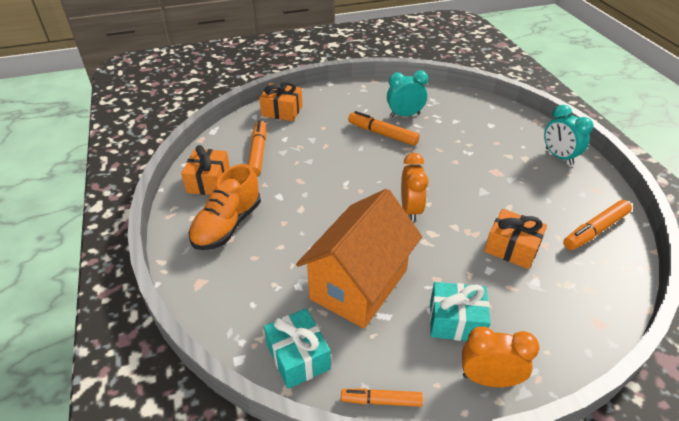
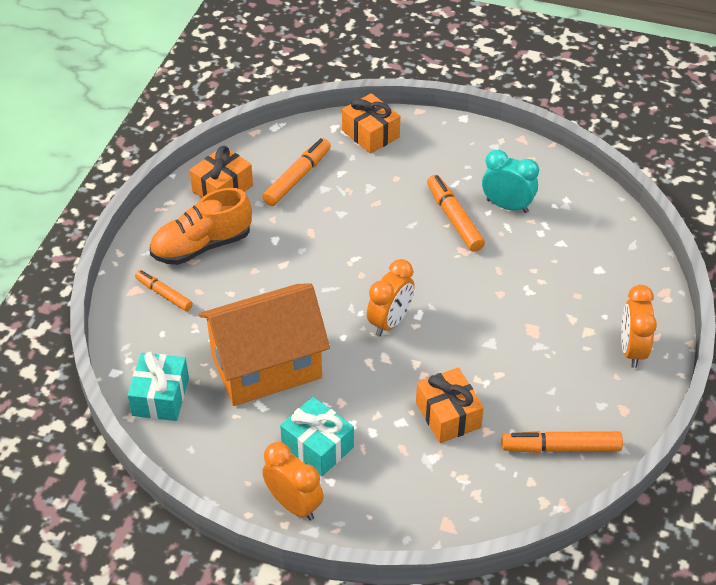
camera: 35 degrees right, 5 degrees up
orange marker [341,388,423,407] -> orange marker moved to [135,270,193,311]
turquoise clock [544,105,594,165] -> orange clock [621,285,657,368]

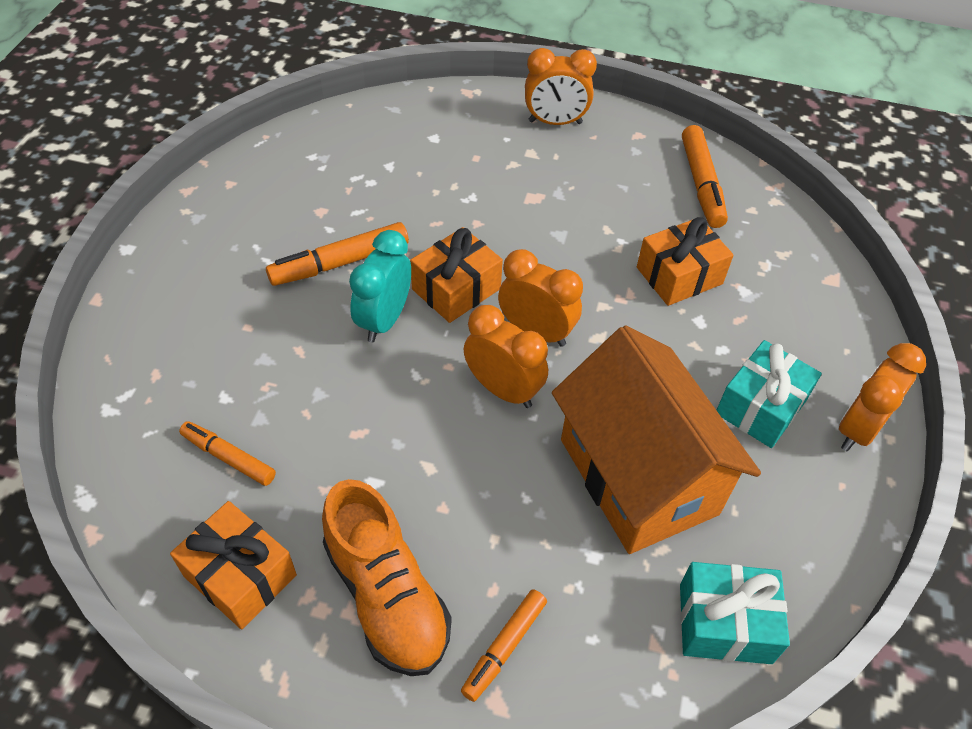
camera: 95 degrees left, 5 degrees up
orange marker [262,138,331,206] -> orange marker [179,421,276,486], size x0.65
orange gift [342,93,400,154] -> orange gift moved to [410,227,503,323]
turquoise clock [482,150,539,213] -> turquoise clock moved to [349,230,411,343]
none -> orange clock [464,305,548,408]

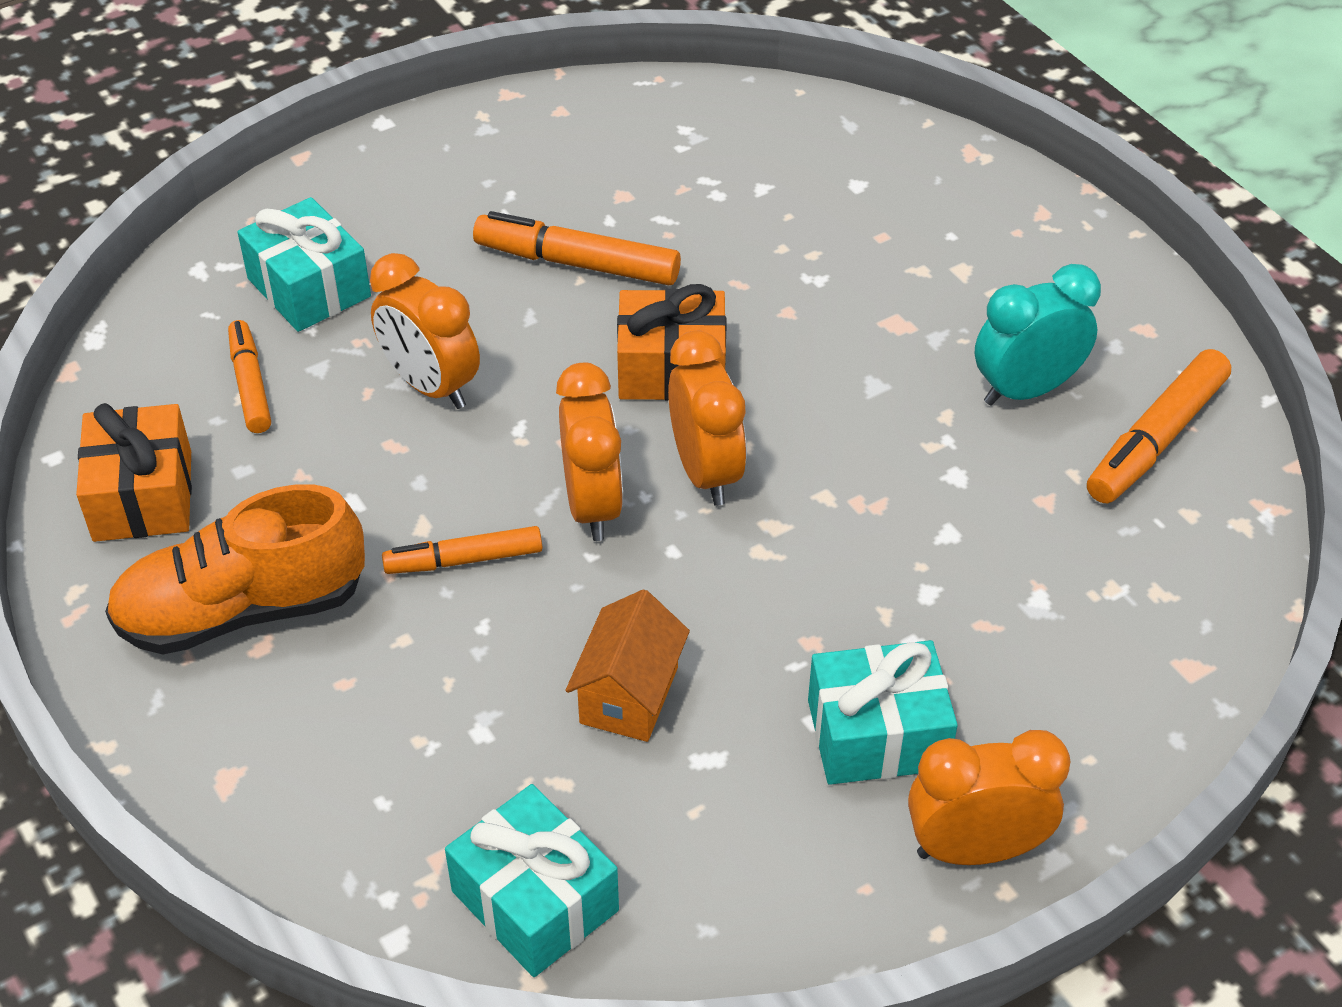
camera: 45 degrees right, 5 degrees down
orange shoe [322,479,452,676] -> orange shoe turned 60 degrees clockwise [105,484,365,655]
turquoise clock [349,230,411,343] -> turquoise clock moved to [975,264,1101,406]
orange marker [461,589,547,702] -> orange marker moved to [382,526,542,574]
orange clock [525,48,597,125] -> orange clock moved to [370,253,480,409]
orange house [552,326,761,554] -> orange house [565,589,690,742], size x0.46
orange gift [637,217,734,306] -> none
none -> turquoise gift [238,197,371,332]

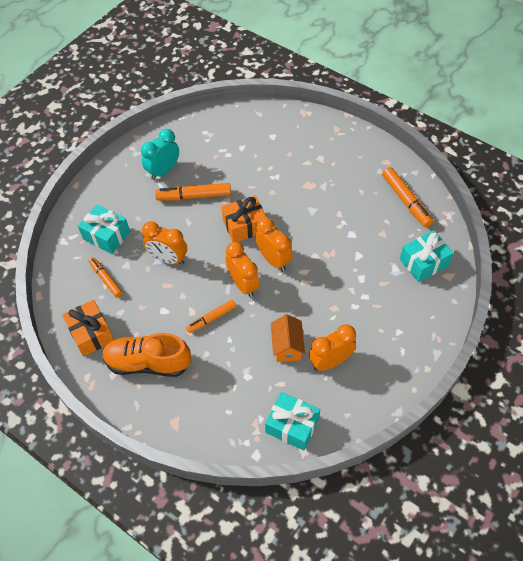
camera: 20 degrees left, 10 degrees up
orange shoe [105,484,365,655] -> orange shoe turned 45 degrees clockwise [102,333,191,377]
turquoise gift [808,640,958,785] -> turquoise gift moved to [400,230,454,282]
orange clock [908,730,1070,865] -> orange clock moved to [309,324,356,371]
turquoise clock [975,264,1101,406] -> turquoise clock moved to [141,129,179,180]
orange marker [1087,349,1231,503] -> orange marker turned 45 degrees counterclockwise [382,167,433,227]

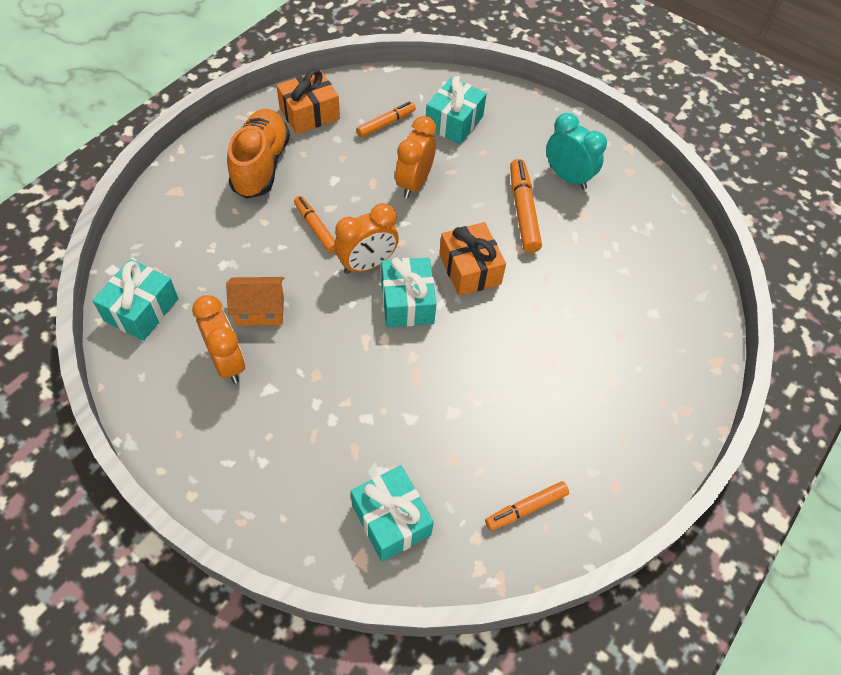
camera: 85 degrees right, 0 degrees up
orange clock [255,218,293,271] -> turquoise gift [381,257,437,327]
orange marker [382,167,433,227] -> orange marker [485,481,569,531], size x0.65

